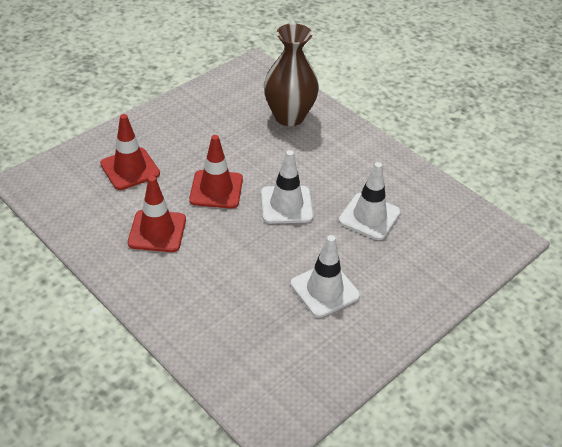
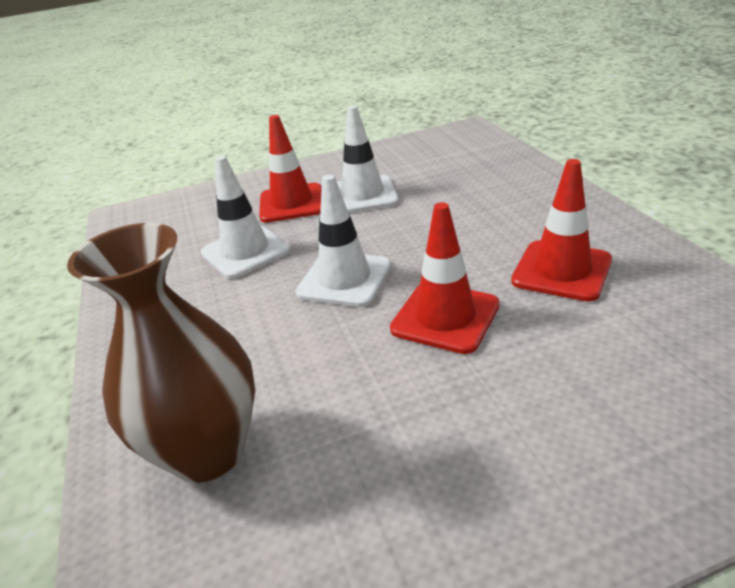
camera: 150 degrees left, 10 degrees down
red traffic cone [100,114,160,190] -> red traffic cone moved to [259,115,322,223]

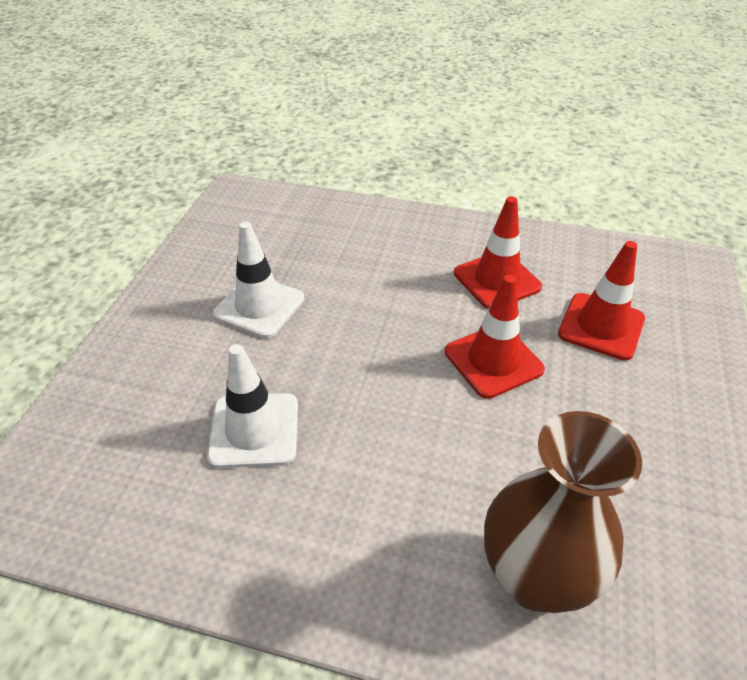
camera: 60 degrees left, 10 degrees up
red traffic cone [259,115,322,223] -> red traffic cone moved to [558,241,645,360]
white traffic cone [295,175,391,307] -> none

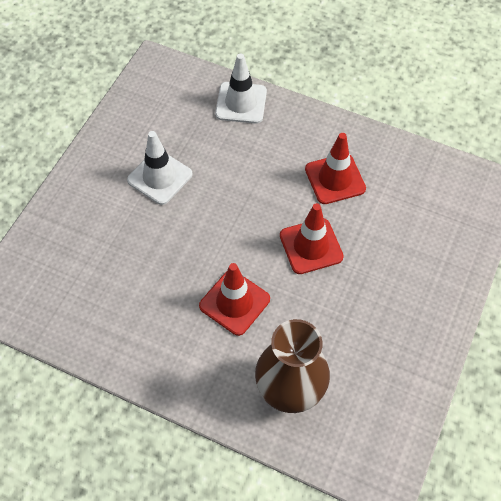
camera: 10 degrees right, 15 degrees up
white traffic cone [207,344,298,468] -> white traffic cone moved to [215,53,267,124]
red traffic cone [558,241,645,360] -> red traffic cone moved to [199,263,270,336]

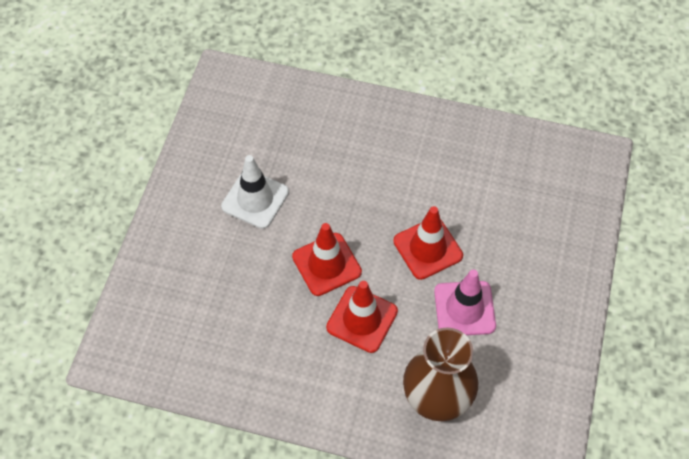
camera: 10 degrees left, 0 degrees up
white traffic cone [215,53,267,124] -> none
red traffic cone [305,133,366,204] -> red traffic cone moved to [292,223,362,296]
none -> pink traffic cone [434,270,496,335]

